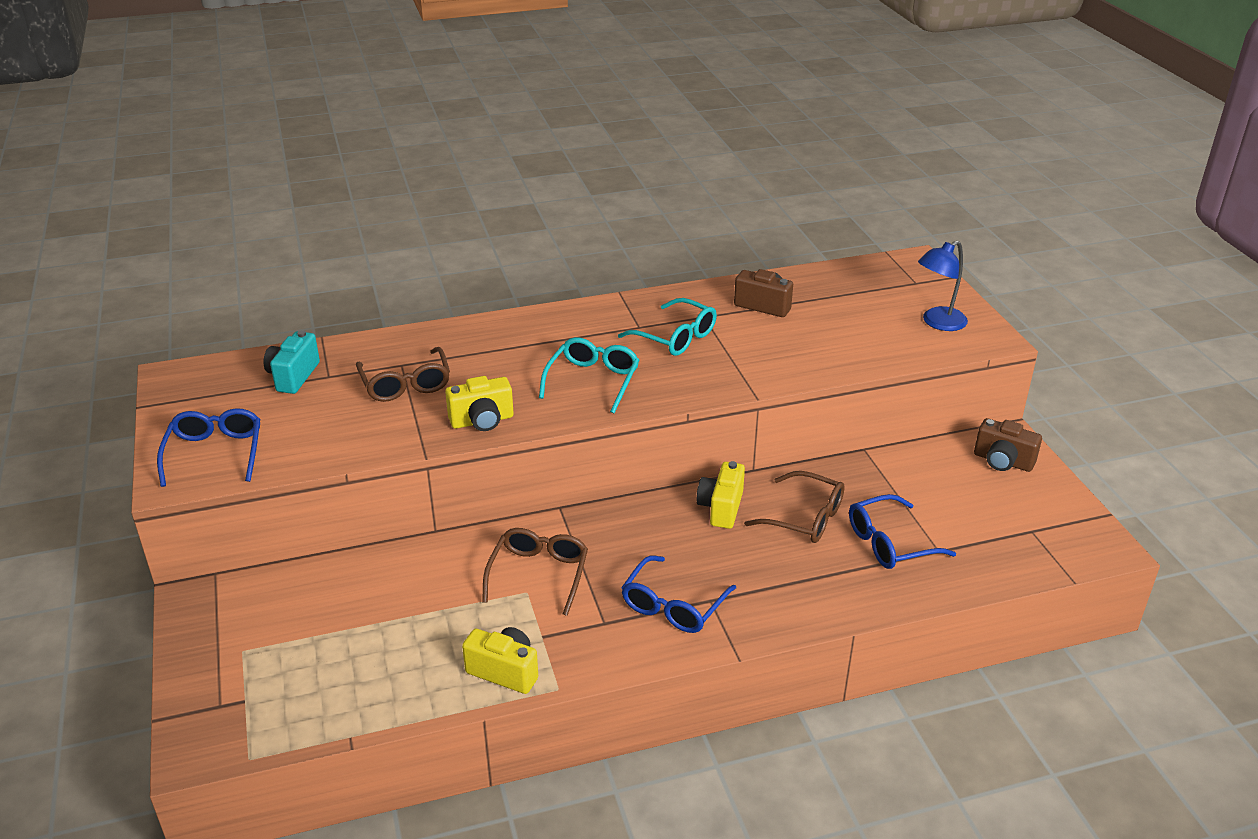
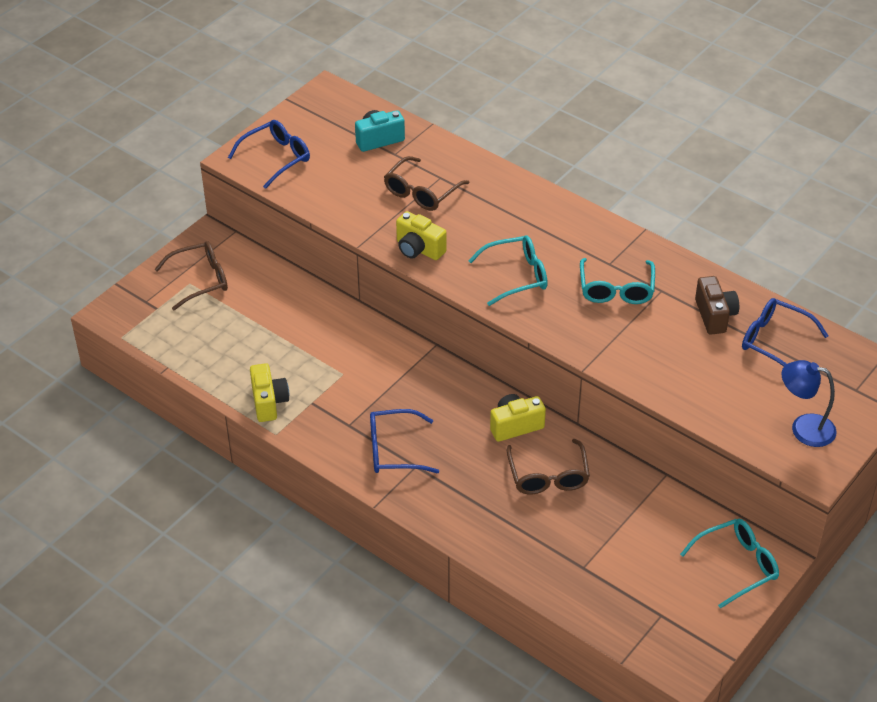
camera: 55 degrees right, 10 degrees up
brown glasses [482,528,588,616] -> brown glasses moved to [154,241,228,311]
blue glasses [849,494,956,569] -> blue glasses moved to [742,298,828,367]
brown camera [974,418,1042,472] -> turquoise glasses [680,519,779,609]

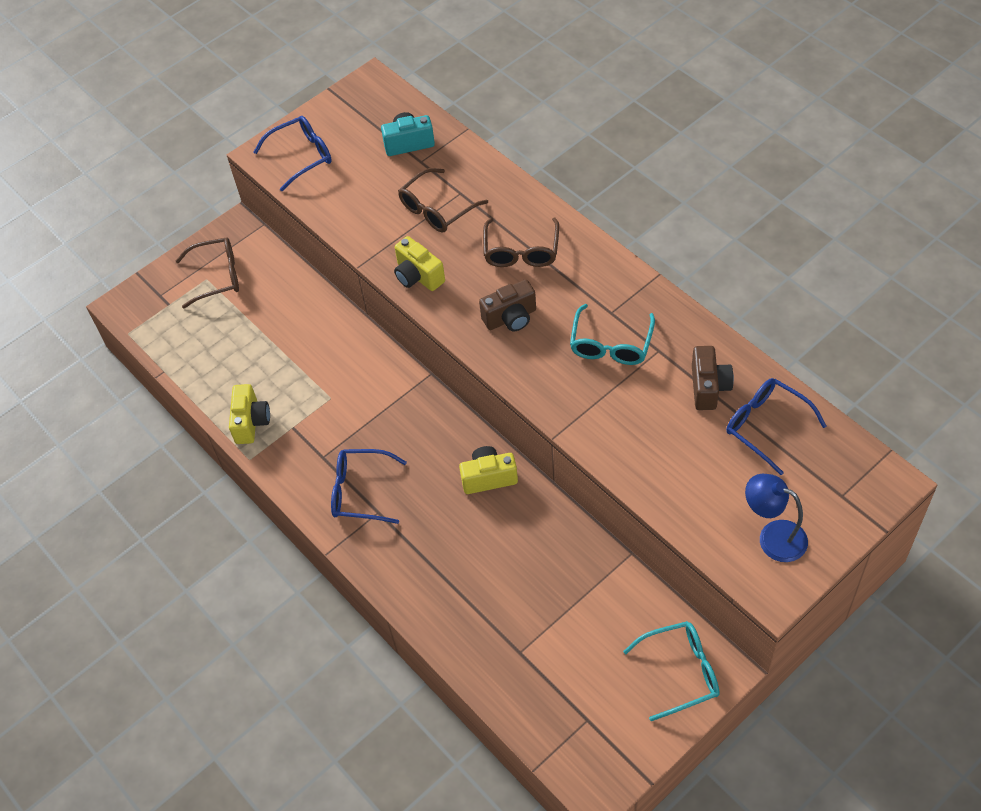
camera: 15 degrees right, 10 degrees up
turquoise glasses [468,235,548,306] -> brown camera [479,279,536,331]
brown glasses [507,439,590,494] -> brown glasses moved to [483,218,559,267]

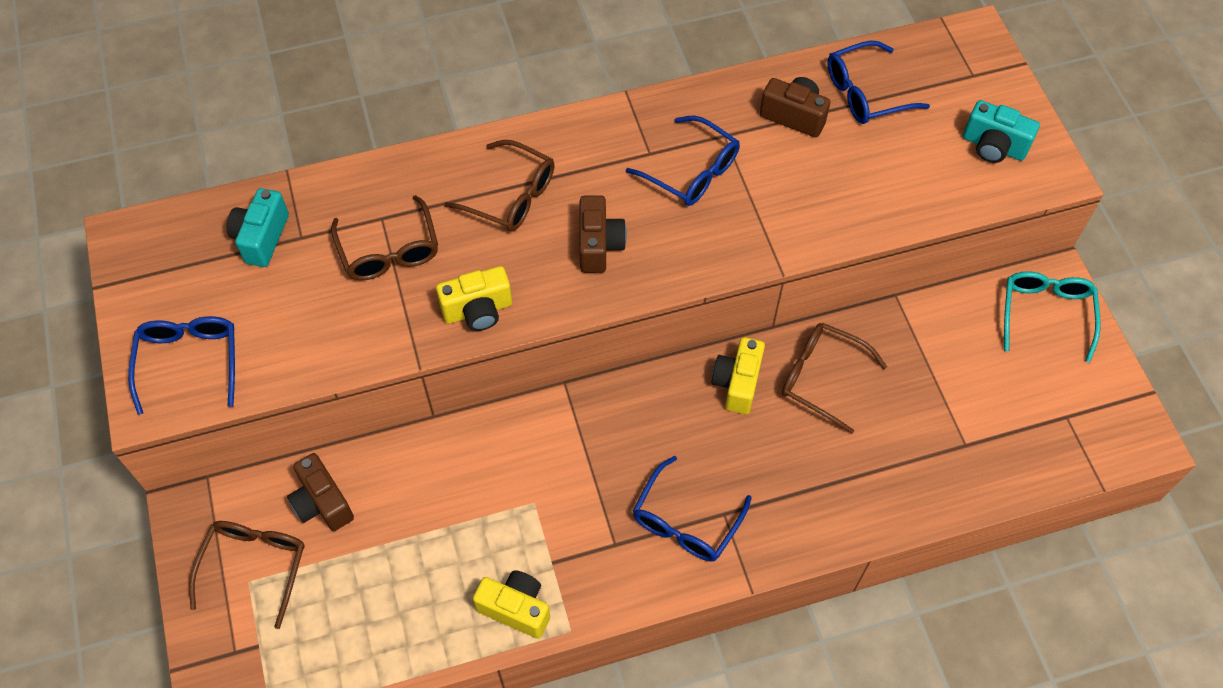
camera: 70 degrees left, 5 degrees up
turquoise glasses [570,304,655,365] -> blue glasses [626,115,740,206]
blue lamp [745,474,808,562] -> turquoise camera [963,100,1040,163]
none -> brown camera [287,453,354,531]
none -> brown glasses [782,323,887,434]

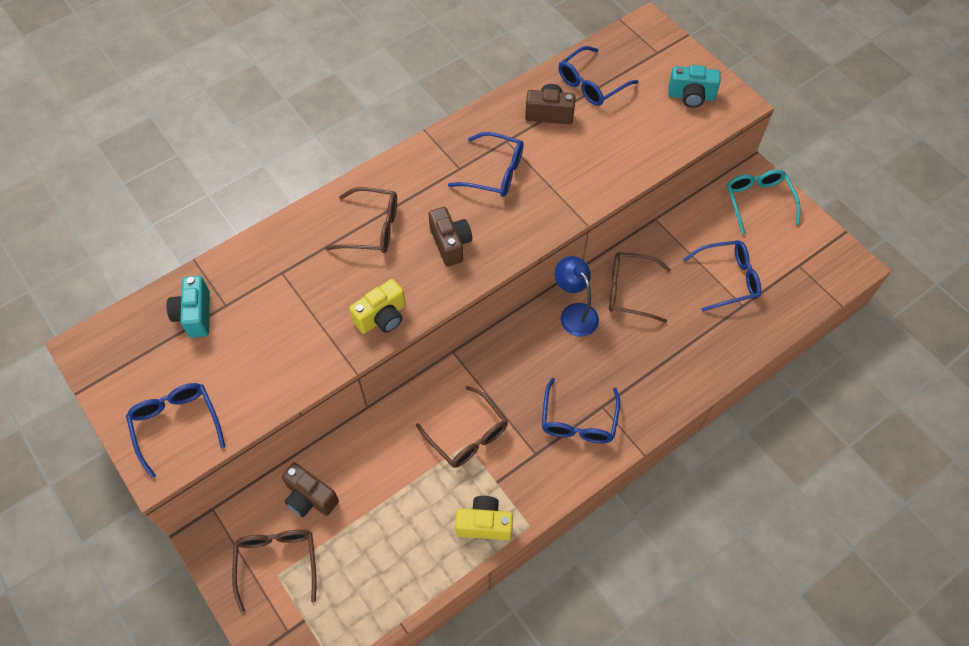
camera: 20 degrees left, 0 degrees up
brown glasses [331,195,438,281] -> brown glasses moved to [416,386,508,468]
yellow camera [712,337,765,414] -> blue lamp [555,256,599,337]
none -> blue glasses [683,240,761,312]

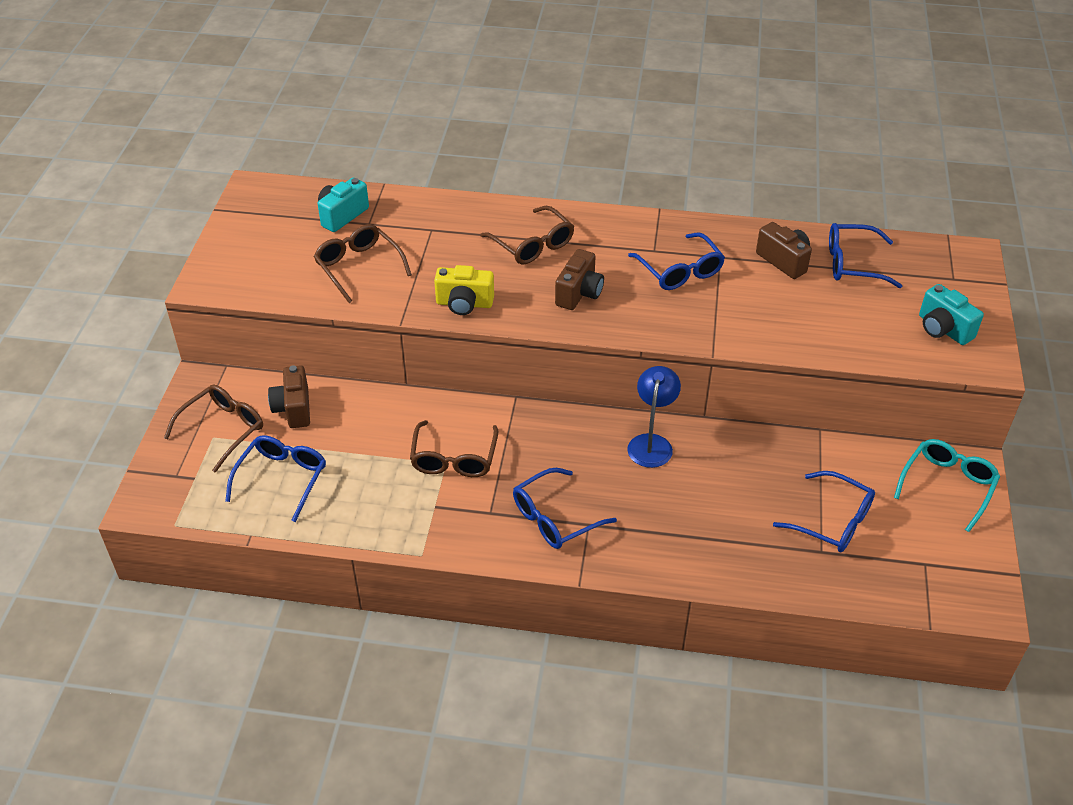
camera: 45 degrees right, 15 degrees down
blue glasses [126,383,225,478] -> blue glasses moved to [225,435,326,522]
yellow camera [455,496,513,540] -> none
brown glasses [609,252,671,323] -> brown glasses moved to [314,224,412,303]

